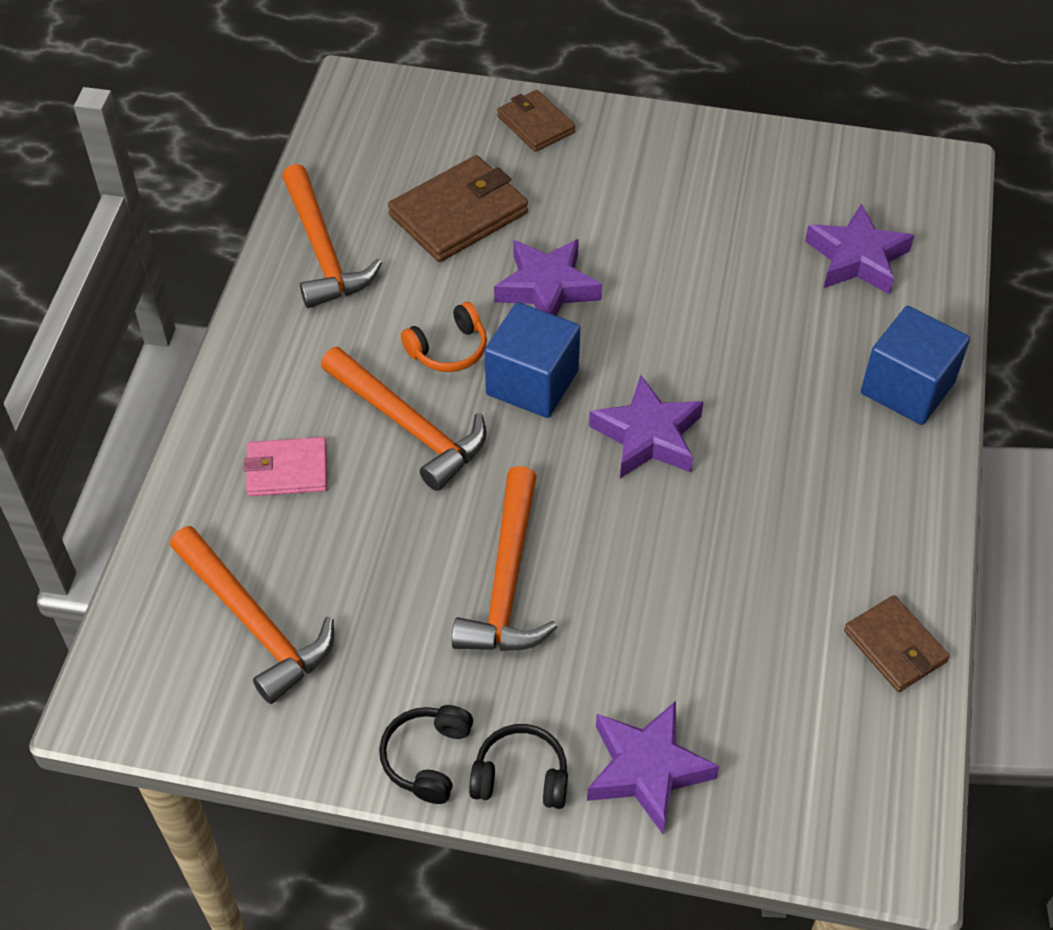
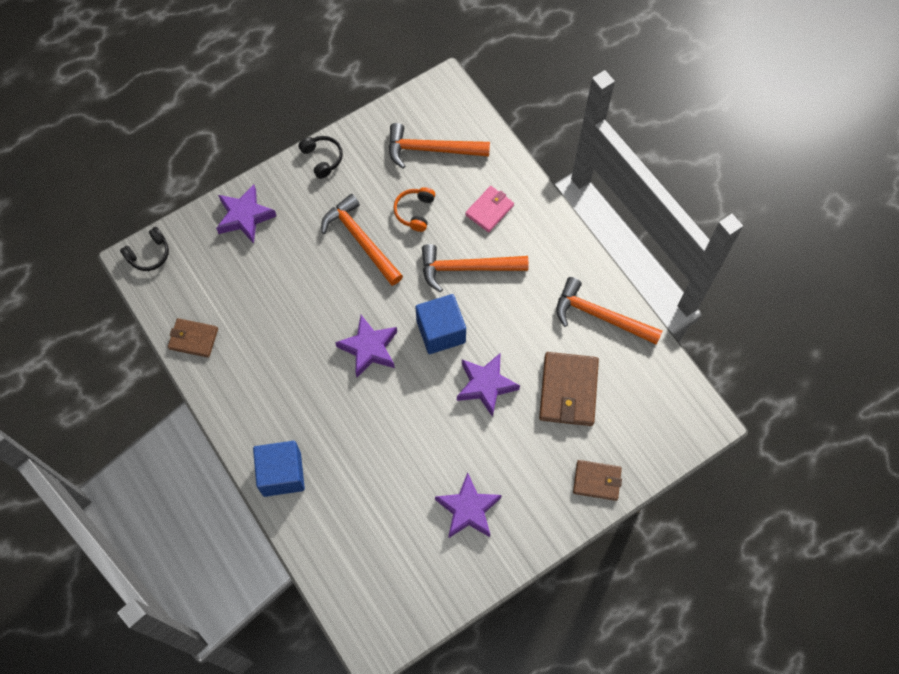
camera: 135 degrees right, 15 degrees up
orange headphones [401,302,487,372] -> orange headphones moved to [393,187,435,232]
black headphones [469,724,568,809] -> black headphones moved to [120,227,169,271]
purple star [805,204,914,295] -> purple star moved to [435,472,502,538]

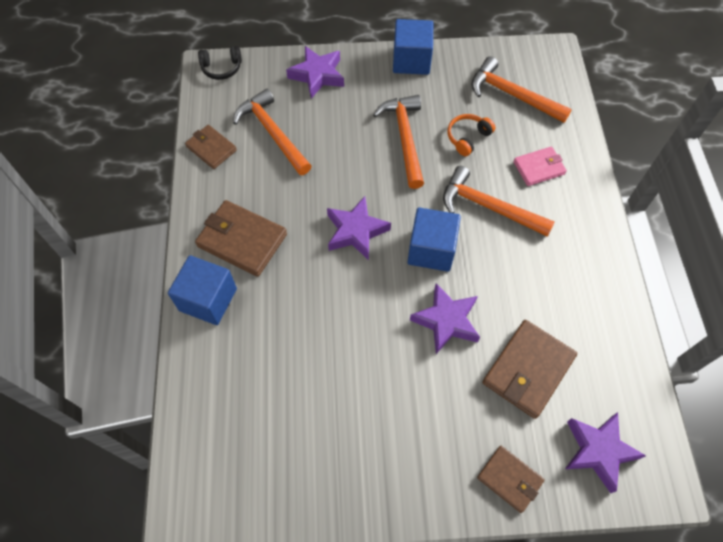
camera: 30 degrees right, 5 degrees down
black headphones [298,136,343,179] -> blue cube [393,19,433,75]
purple star [435,472,502,538] -> purple star moved to [565,412,646,493]
orange hammer [557,277,662,345] -> orange hammer moved to [233,89,311,175]
none -> brown wallet [195,200,287,277]

